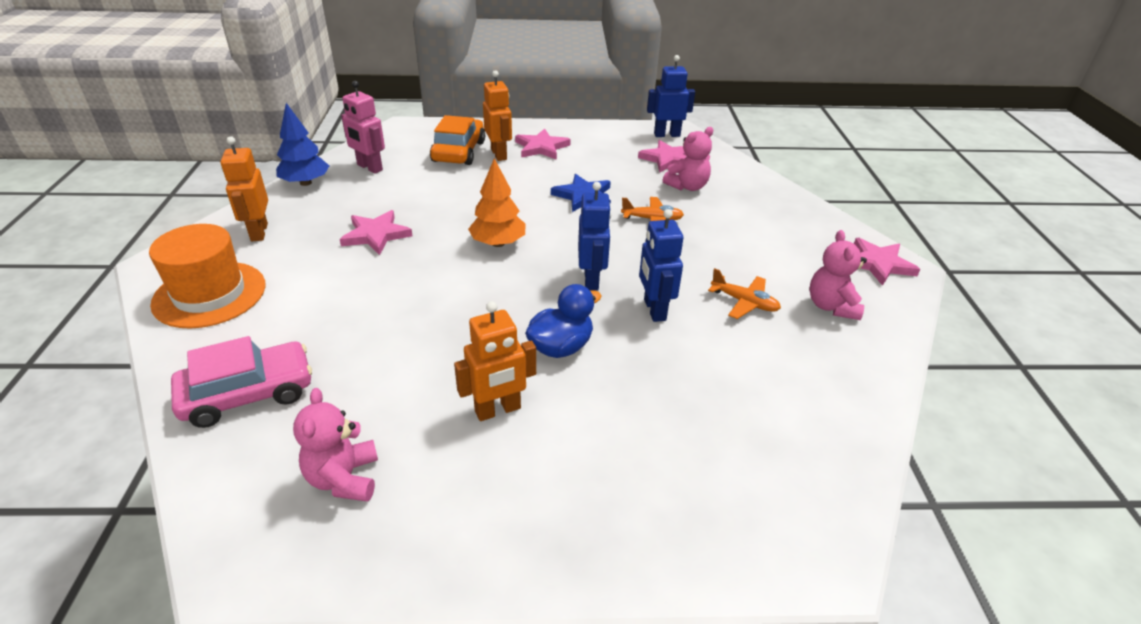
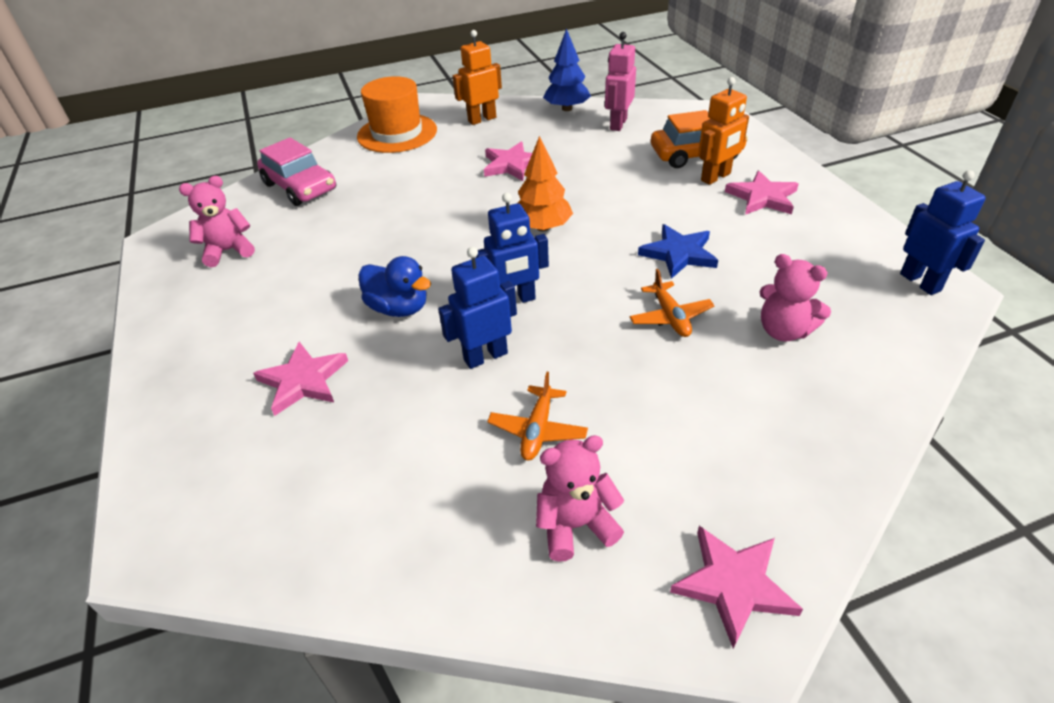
camera: 75 degrees right, 5 degrees up
orange robot [454,301,536,421] -> none
pink star [638,140,687,173] -> pink star moved to [253,342,348,416]

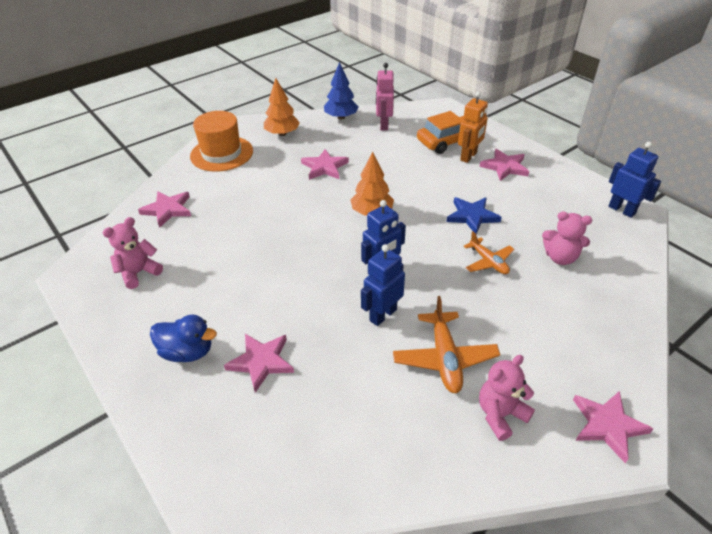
camera: 20 degrees left, 0 degrees up
pink car [257,137,336,206] -> pink star [138,191,191,228]
blue duck [358,256,431,317] -> blue duck moved to [150,314,217,362]
orange robot [453,30,502,125] -> orange tree [264,78,300,136]
orange plane [487,372,588,461] -> orange plane [393,296,500,393], size x1.54

